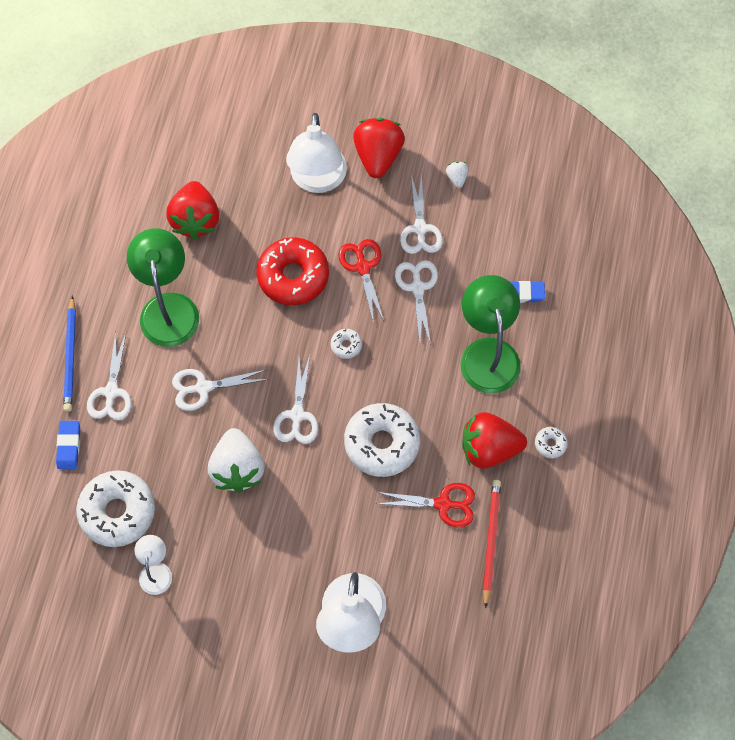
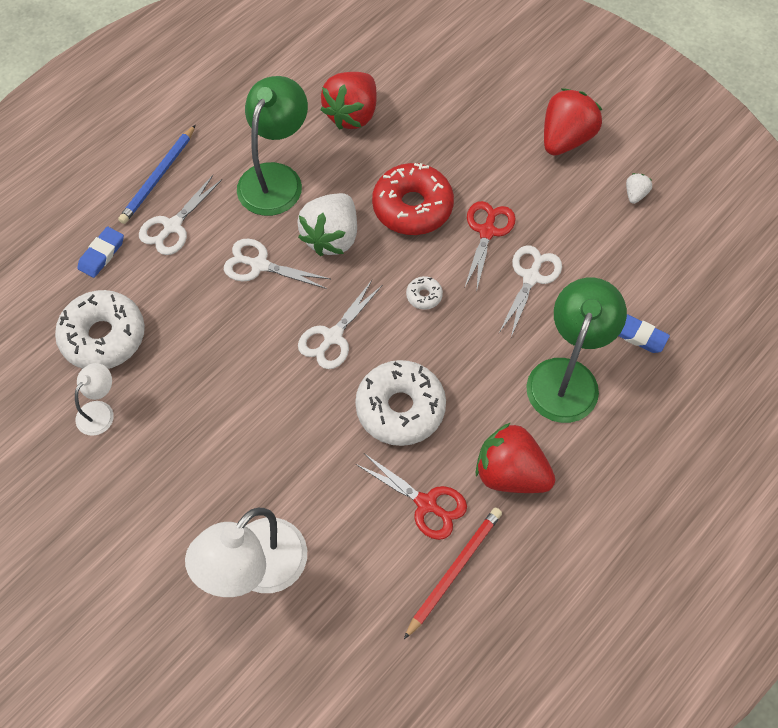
camera: 30 degrees right, 5 degrees down
white strawberry [208,428,265,493] -> white strawberry moved to [297,193,357,256]
white lamp [286,113,347,193] -> none
white scissors [400,173,443,254] -> none
white donut [535,427,568,458] -> none

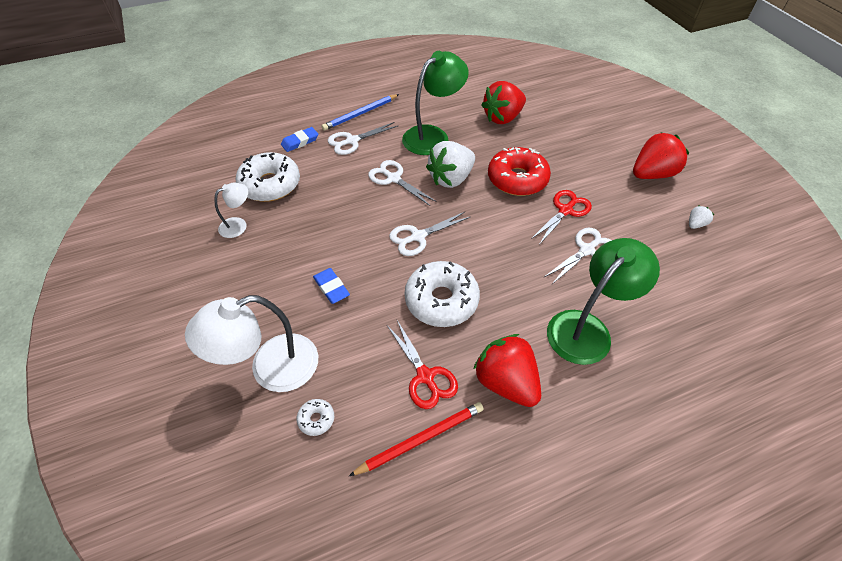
camera: 25 degrees right, 10 degrees down
white donut [406,276,443,310] -> white donut moved to [297,399,334,436]
blue eraser [619,314,670,353] -> blue eraser moved to [313,268,350,304]

